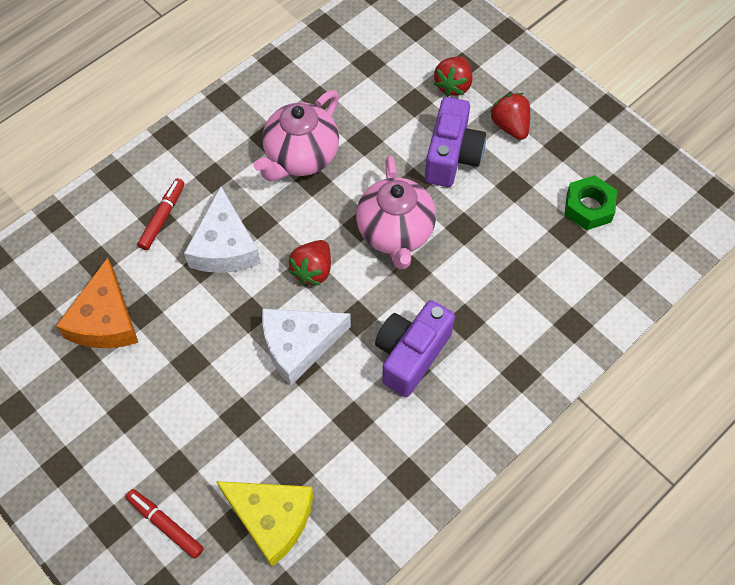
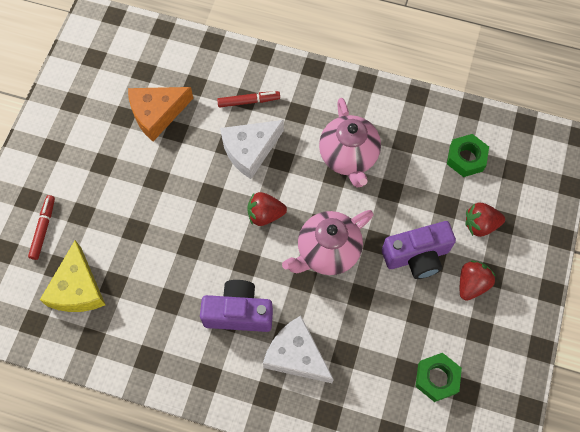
camera: 60 degrees right, 5 degrees up
pink teapot [254,90,339,181] -> pink teapot turned 105 degrees counterclockwise [319,98,381,188]
white cheese [262,309,351,386] -> white cheese moved to [263,316,334,383]
none -> green nut [447,134,489,177]

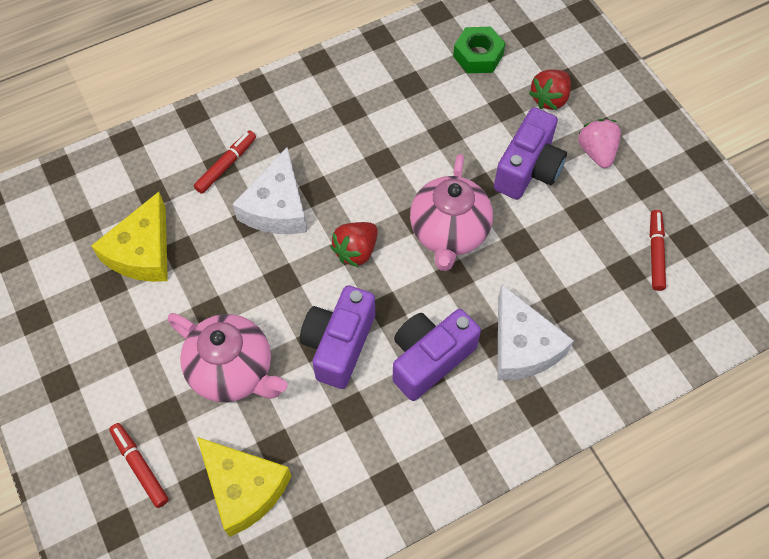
camera: 45 degrees left, 5 degrees down
orange cheese [128,87,194,141] -> yellow cheese [91,192,168,282]
white cheese [263,316,334,383] -> white cheese turned 105 degrees counterclockwise [498,285,574,380]
pink teapot [319,98,381,188] -> pink teapot moved to [168,313,288,402]
green nut [415,353,462,402] -> red marker [650,210,666,291]
red strawberry [460,260,496,301] -> pink strawberry [578,119,621,168]
none -> purple camera [300,285,375,389]

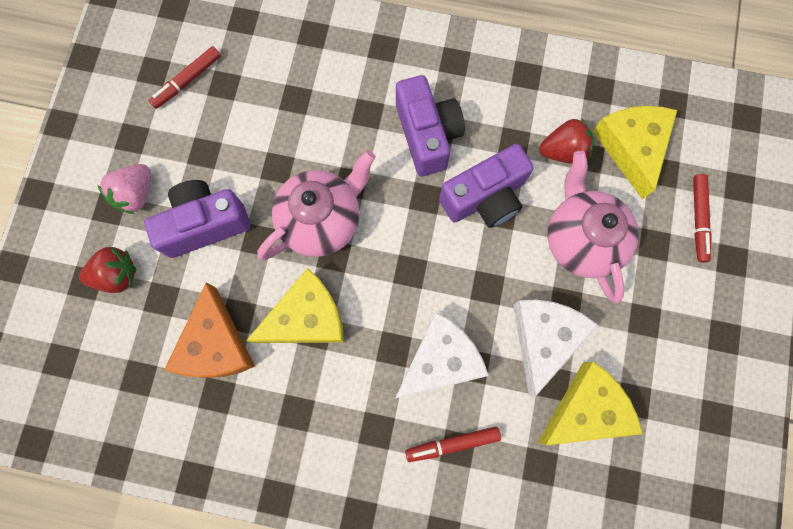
camera: 140 degrees left, 15 degrees up
red strawberry [330,222,378,267] -> red strawberry moved to [539,118,594,164]
purple camera [393,309,481,401] -> purple camera turned 105 degrees counterclockwise [396,75,465,176]
green nut [453,27,506,73] -> none
white cheese [498,285,574,380] -> white cheese moved to [513,300,598,396]
none -> orange cheese [164,282,255,378]
none -> yellow cheese [246,268,344,343]

